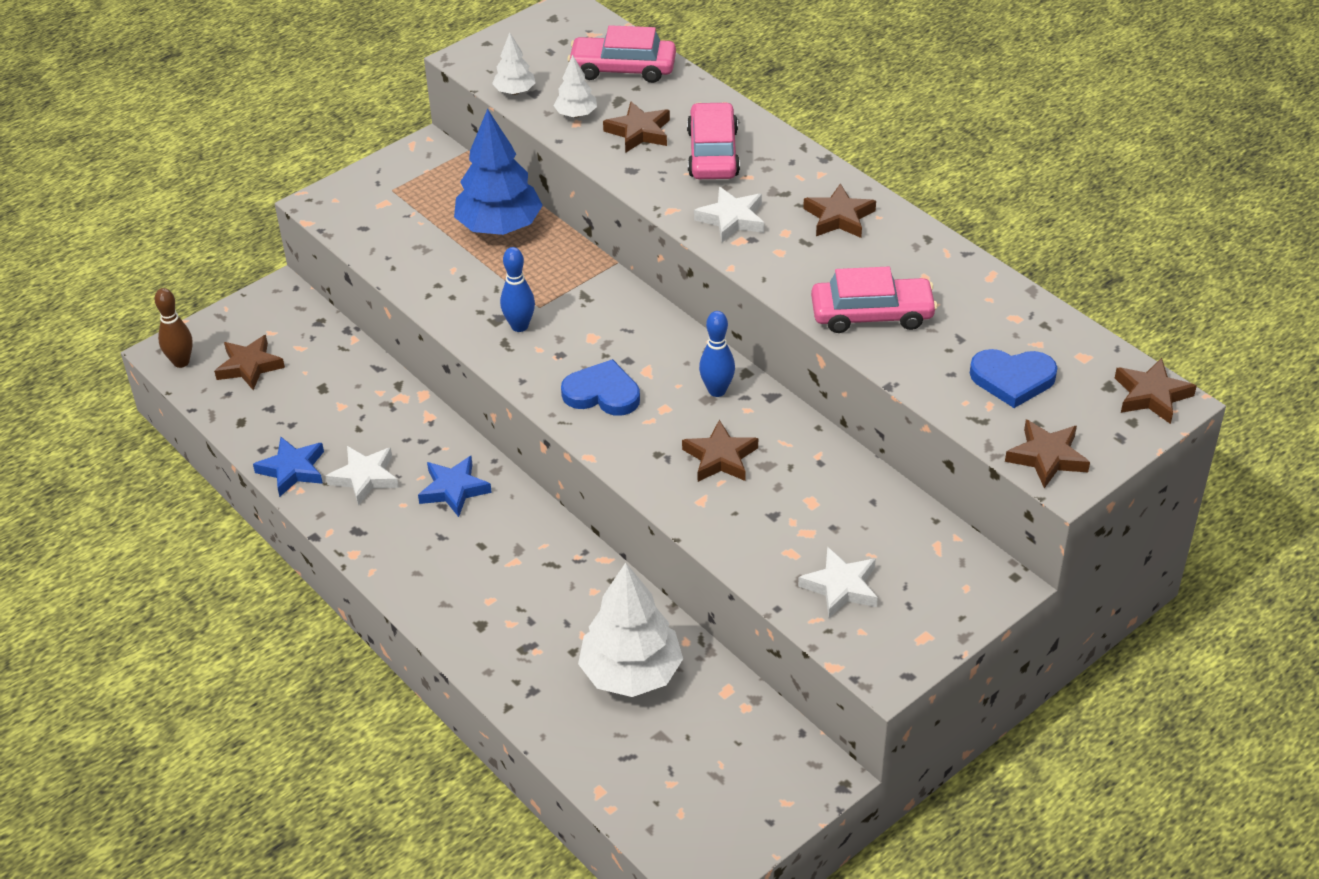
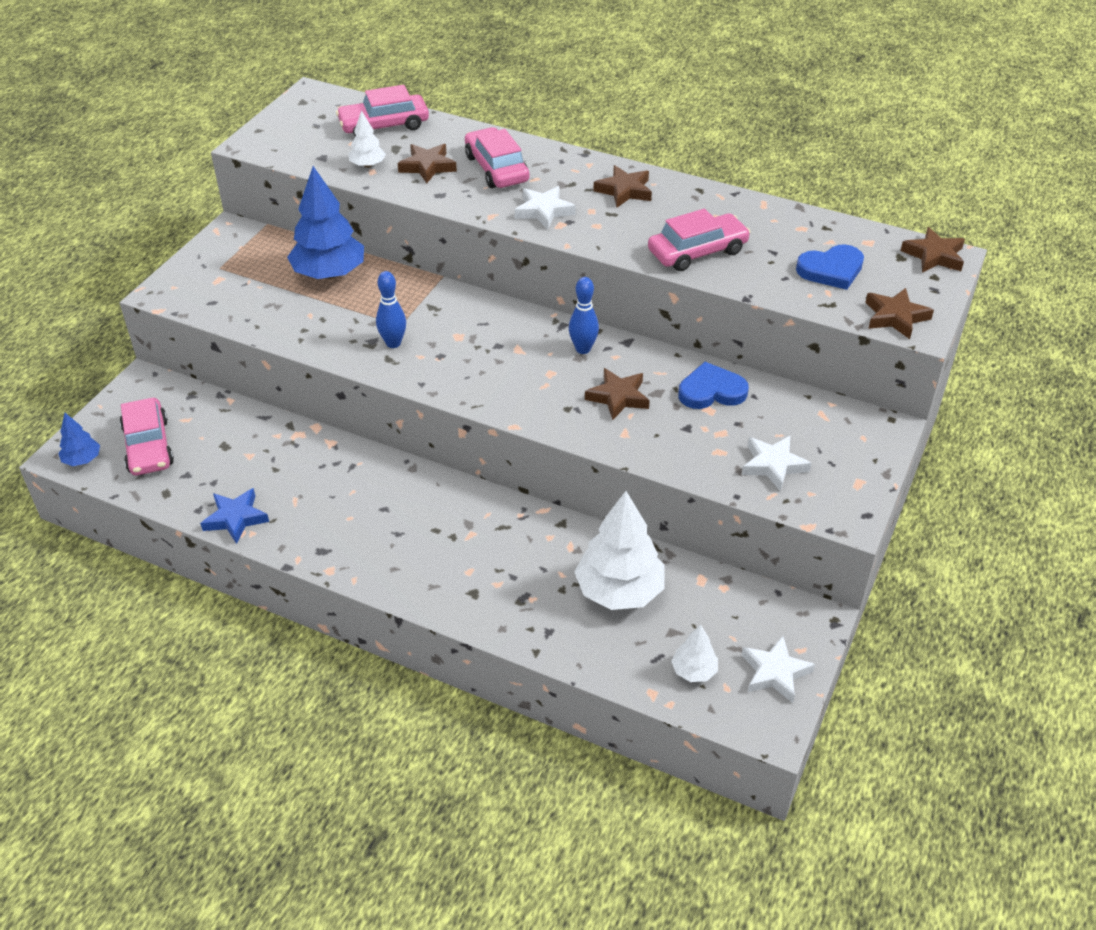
camera: 25 degrees left, 0 degrees up
brown bowling pin [155,288,193,368] -> blue tree [58,413,100,466]
brown star [214,335,285,390] -> pink car [120,397,174,476]
white star [326,446,399,506] -> white star moved to [742,636,815,703]
blue star [418,456,492,517] -> none
white tree [492,33,535,95] -> white tree moved to [671,625,718,682]
blue heart [561,359,640,416] -> blue heart moved to [678,362,749,409]

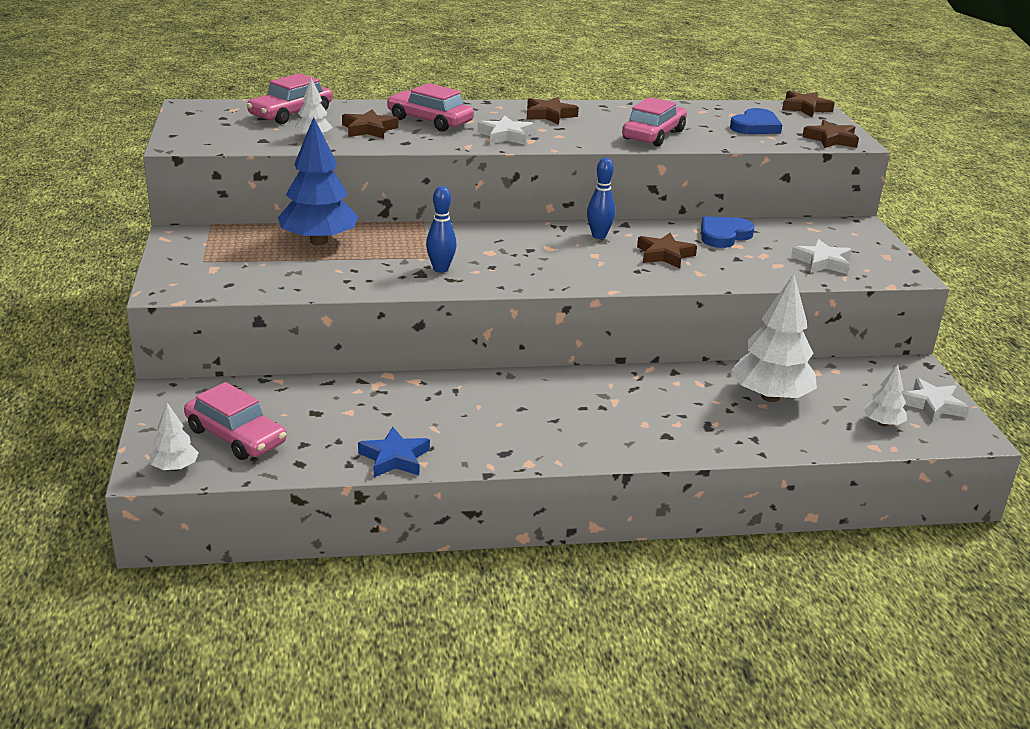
camera: 35 degrees left, 15 degrees down
blue tree [58,413,100,466] -> white tree [149,403,199,471]

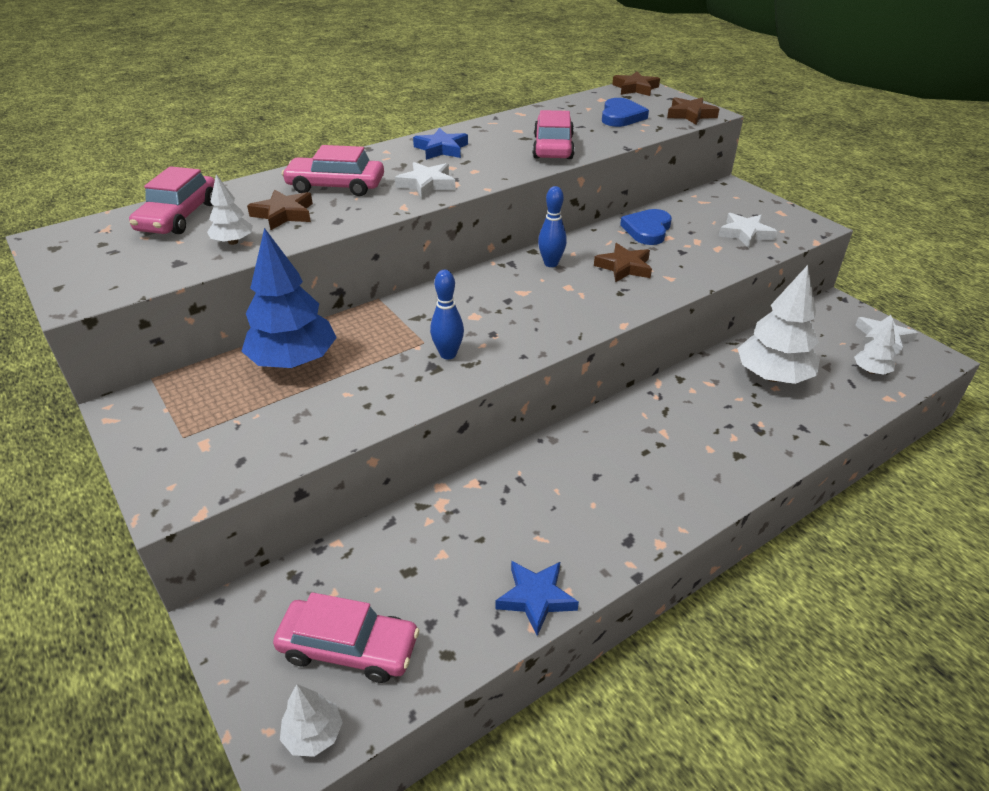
camera: 25 degrees left, 10 degrees up
brown star [527,97,579,125] -> blue star [413,128,468,160]

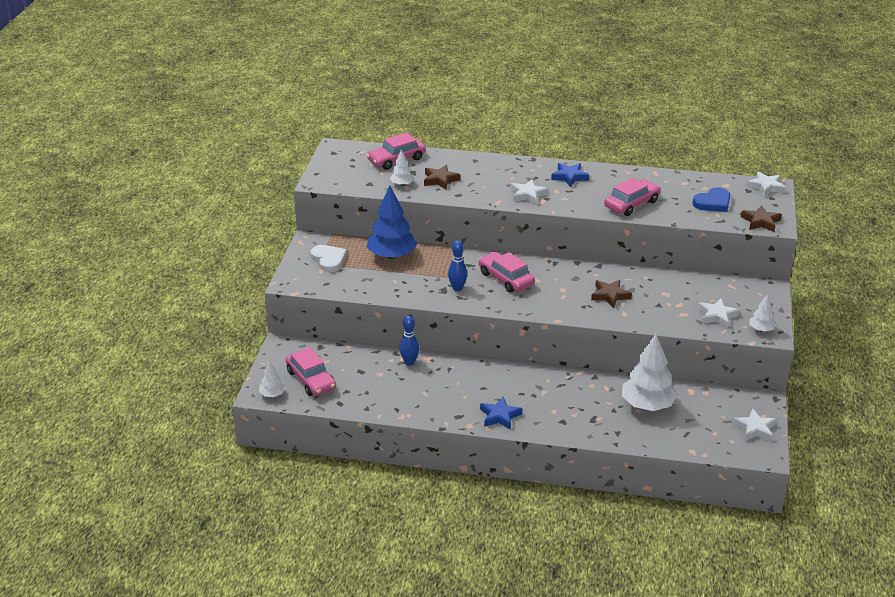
camera: 45 degrees right, 5 degrees down
pink car [282,145,384,196] -> pink car moved to [479,252,535,293]
blue star [495,561,579,636] -> blue star moved to [480,396,522,430]
blue bowling pin [538,186,567,267] -> blue bowling pin moved to [400,316,419,366]
brown star [612,71,660,96] -> white star [747,171,786,197]
blue heart [620,209,672,245] -> none
white tree [854,320,896,375] -> white tree moved to [749,294,776,331]
none -> white heart [310,245,347,272]

